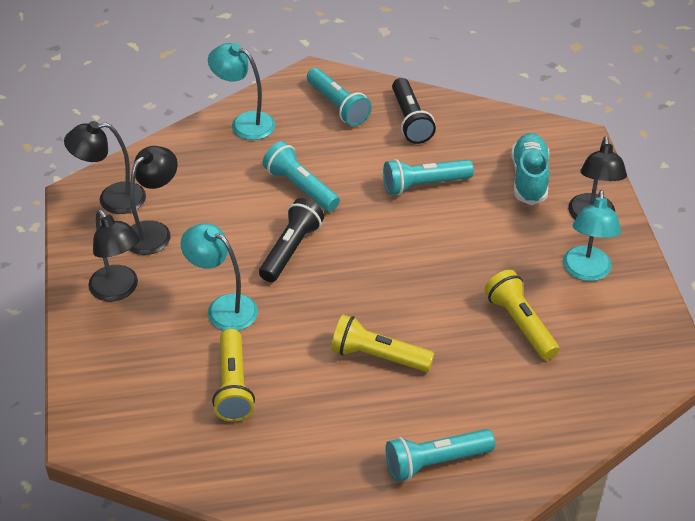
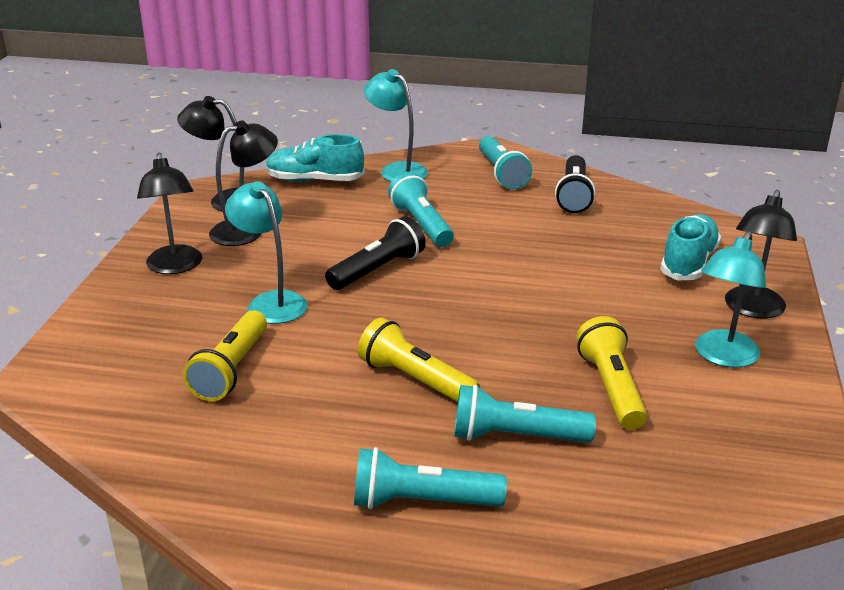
camera: 20 degrees right, 15 degrees down
turquoise flashlight [383,159,474,195] -> turquoise flashlight moved to [454,384,596,442]
none -> turquoise shoe [266,134,365,182]

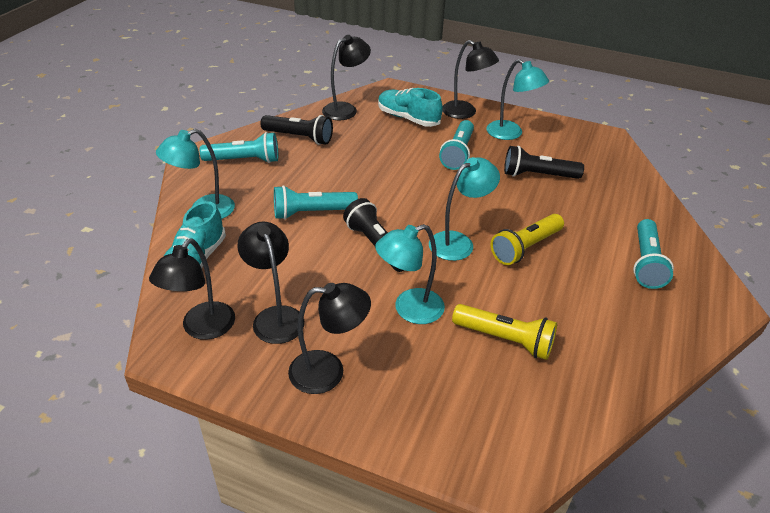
camera: 80 degrees left, 10 degrees up
turquoise flashlight [454,384,596,442] -> turquoise flashlight moved to [439,120,474,170]
yellow flashlight [576,316,647,430] -> black flashlight [504,146,584,179]
none -> black lamp [322,35,371,120]
none -> turquoise lamp [429,157,500,261]

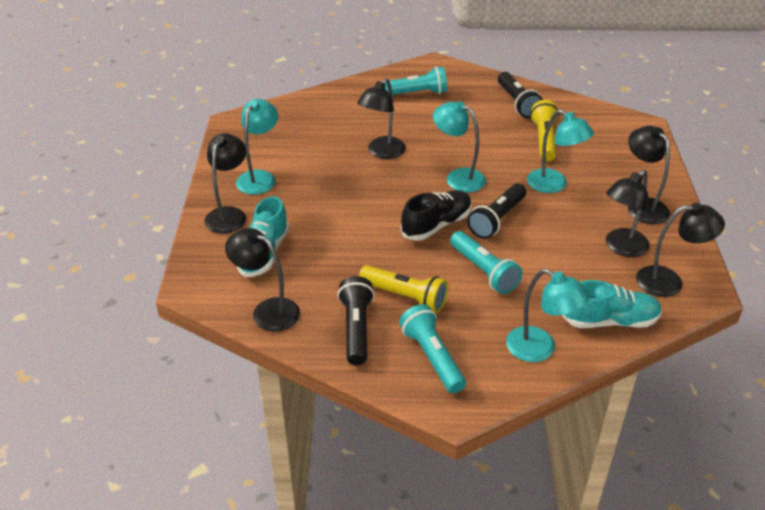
camera: 110 degrees left, 0 degrees up
turquoise flashlight [439,120,474,170] -> none
yellow flashlight [491,214,564,265] -> yellow flashlight moved to [359,265,448,313]
black flashlight [504,146,584,179] -> black flashlight moved to [498,72,543,118]
none -> black lamp [357,78,406,159]
none -> black shoe [400,190,472,241]

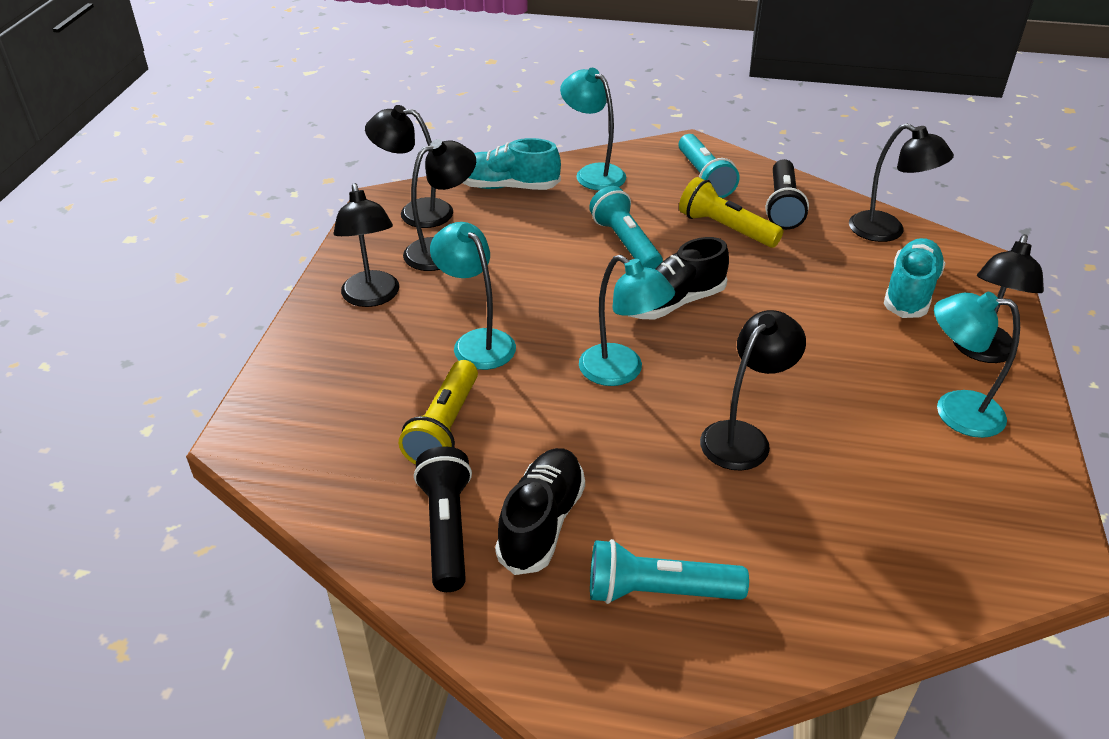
camera: 170 degrees left, 0 degrees up
turquoise lamp [236,99,278,195] -> turquoise lamp turned 75 degrees clockwise [934,292,1020,438]
black flashlight [467,183,526,239] -> none
none -> black shoe [495,448,585,575]

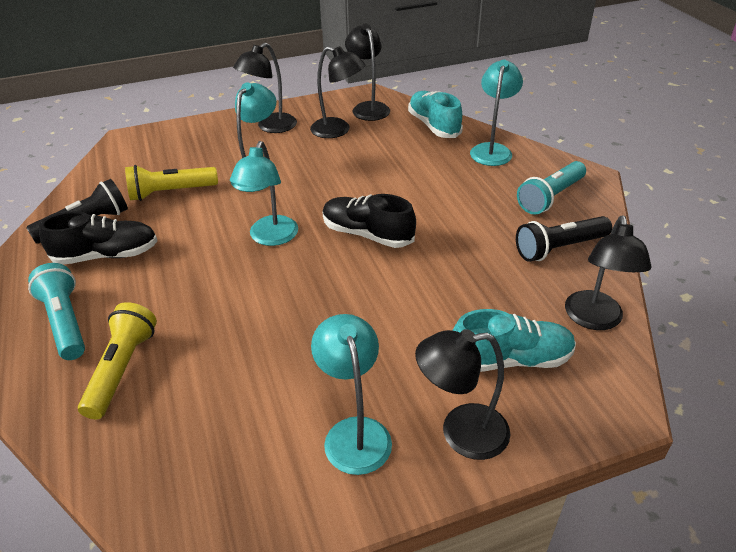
camera: 60 degrees right, 0 degrees up
turquoise flashlight [589,186,663,269] -> none
yellow flashlight [679,177,783,248] -> yellow flashlight moved to [78,302,157,419]
black lamp [700,310,806,471] -> none

